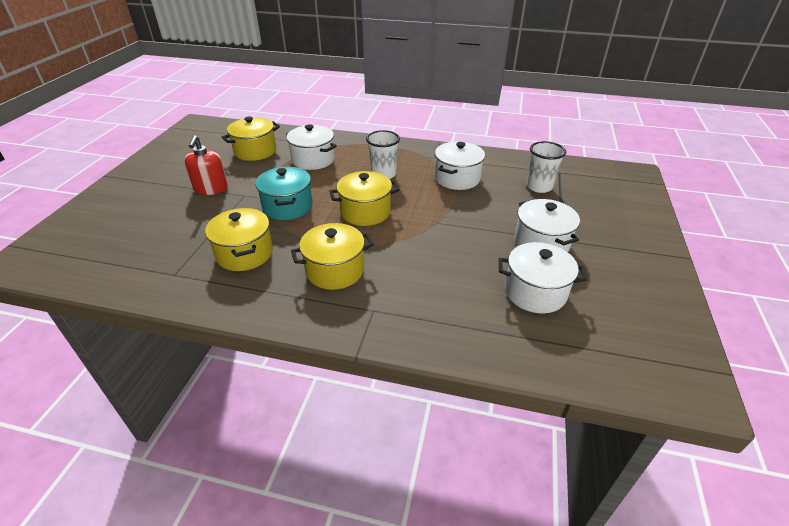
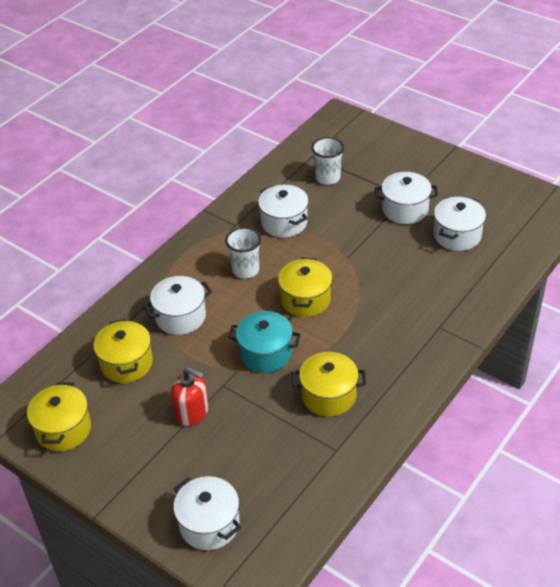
camera: 65 degrees left, 5 degrees up
yellow pot [291,223,374,290] -> yellow pot moved to [27,382,91,451]
none -> white pot [173,476,241,550]

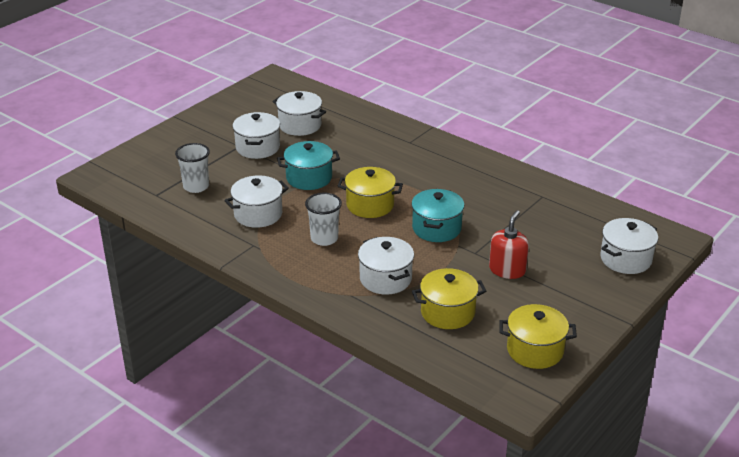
camera: 90 degrees left, 10 degrees down
yellow pot [292,352,366,417] -> none
none -> turquoise pot [277,141,340,190]

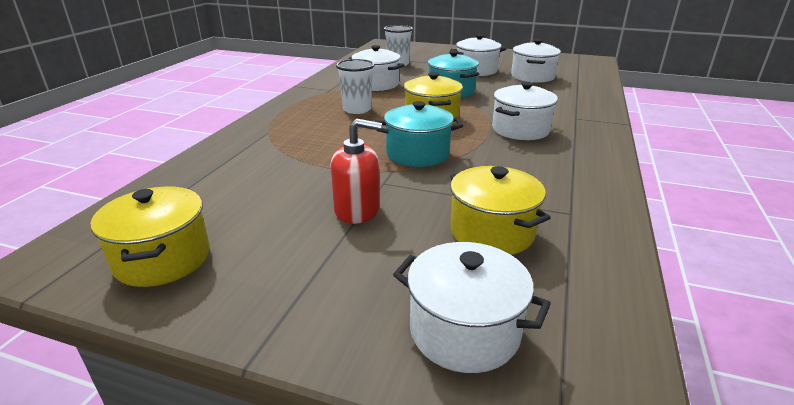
camera: 70 degrees right, 5 degrees down
white pot [358,237,414,295] -> white pot moved to [492,82,558,140]
yellow pot [412,268,486,329] -> yellow pot moved to [450,166,550,255]

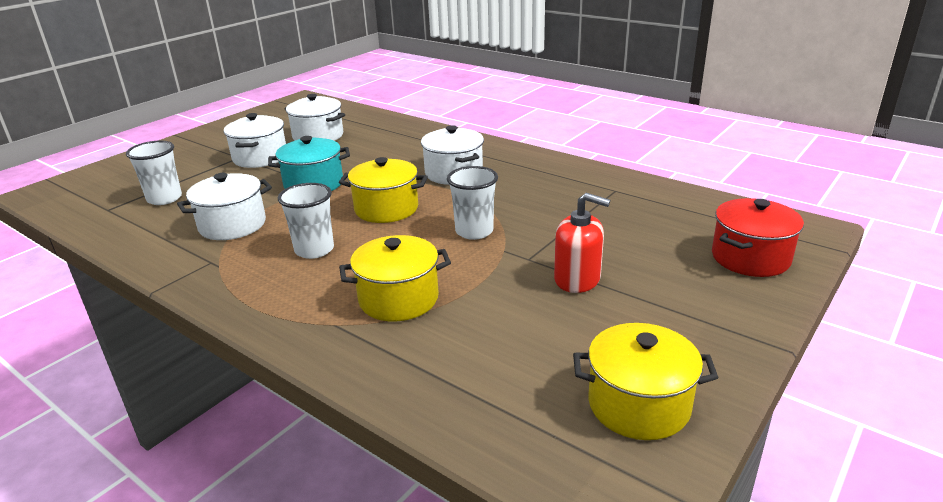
camera: 70 degrees left, 0 degrees up
red soap dispenser [330,119,382,224] -> red soap dispenser turned 90 degrees clockwise [554,193,610,293]
turquoise pot [375,101,463,167] -> white cup [447,166,498,240]
white pot [393,242,551,373] -> red pot [712,198,804,277]
yellow pot [450,166,550,255] -> yellow pot moved to [339,235,451,321]

